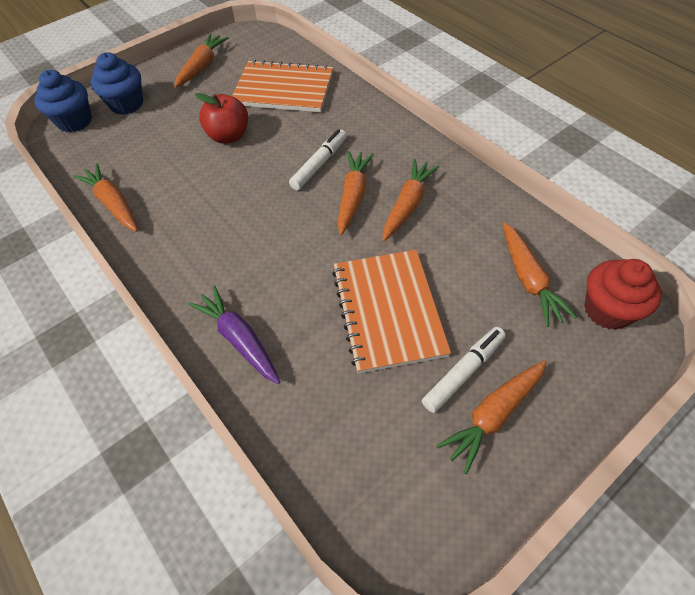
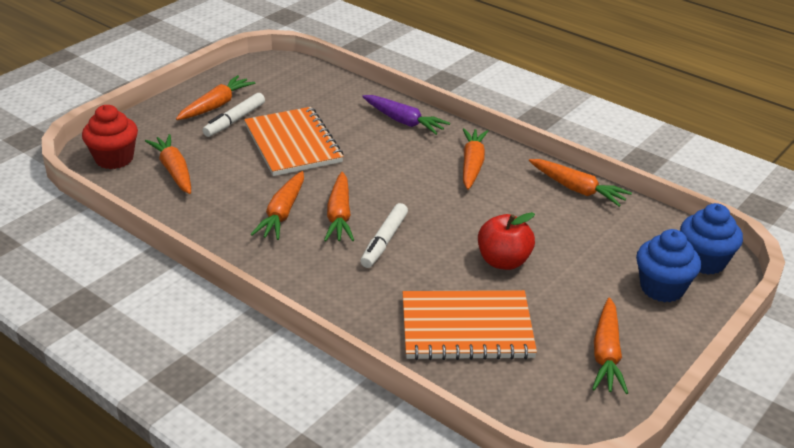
camera: 165 degrees right, 20 degrees down
none -> orange carrot [463,128,488,190]

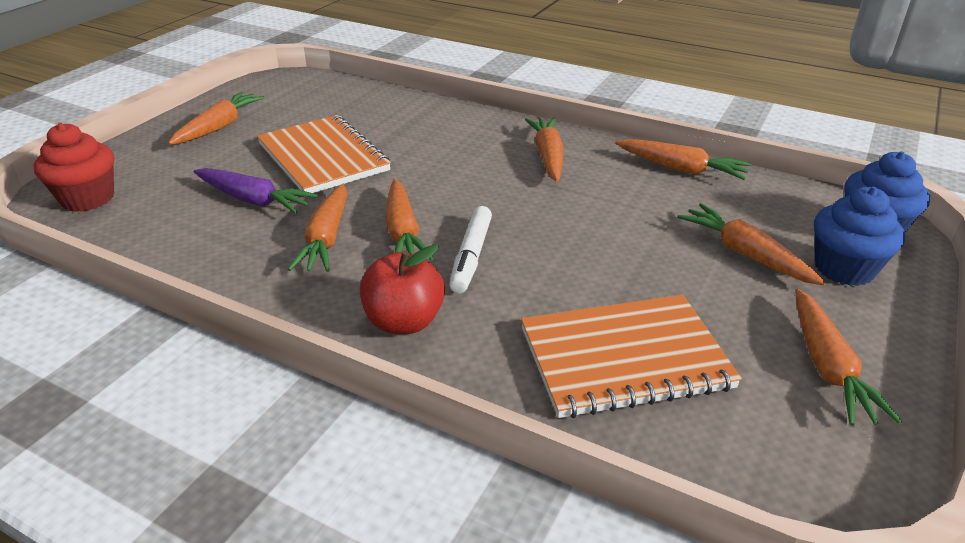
camera: 10 degrees left, 0 degrees up
orange carrot [145,134,191,194] -> orange carrot moved to [677,203,826,285]
white marker [203,93,265,137] -> none
purple carrot [362,95,450,135] -> purple carrot moved to [194,168,317,214]
red apple [478,212,535,270] -> red apple moved to [360,245,445,334]

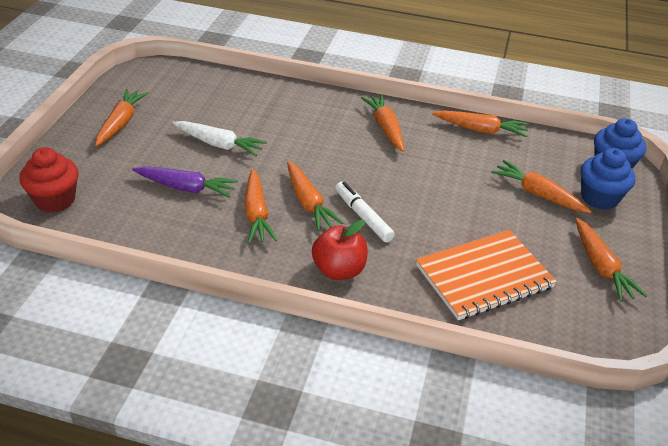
camera: 15 degrees left, 5 degrees up
orange notebook [257,115,391,193] -> white carrot [173,121,267,156]
white marker [449,206,492,293] -> white marker turned 150 degrees clockwise [335,181,395,242]

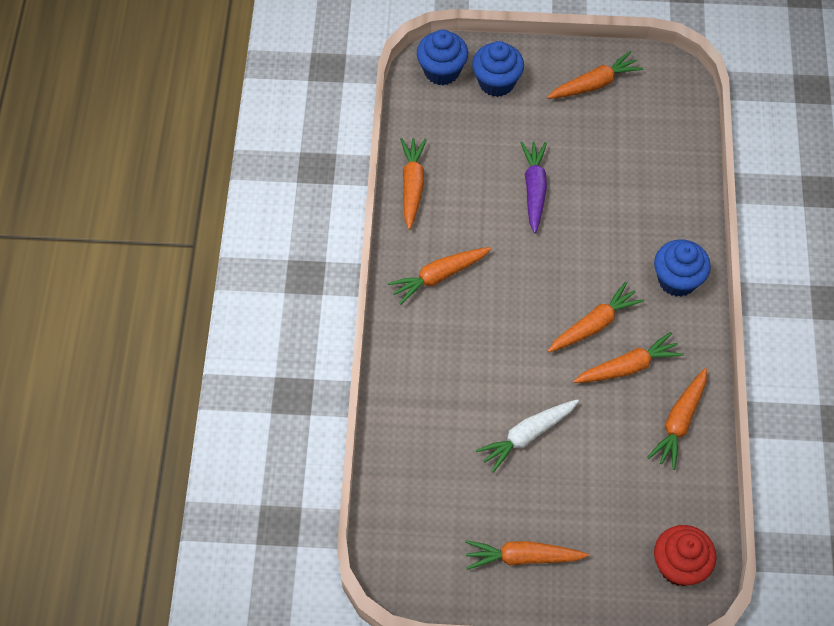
camera: 100 degrees left, 20 degrees up
purple carrot [132,166,238,198] -> purple carrot moved to [520,142,547,233]
white carrot [173,121,267,156] -> white carrot turned 135 degrees counterclockwise [476,399,579,473]
red apple [312,220,368,280] -> blue cupcake [654,239,711,297]
white marker [335,181,395,242] -> none
orange notebook [416,230,557,320] -> none
orange carrot [491,160,592,213] -> orange carrot moved to [647,368,707,470]

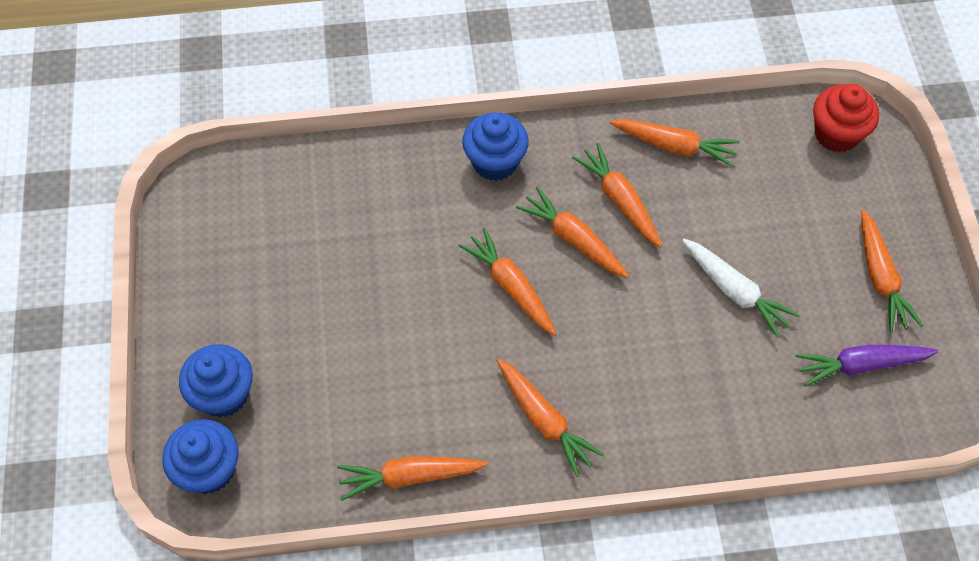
camera: 100 degrees left, 0 degrees up
purple carrot [520,142,547,233] -> purple carrot moved to [795,345,939,387]
orange carrot [547,51,643,99] -> orange carrot moved to [459,228,556,336]

